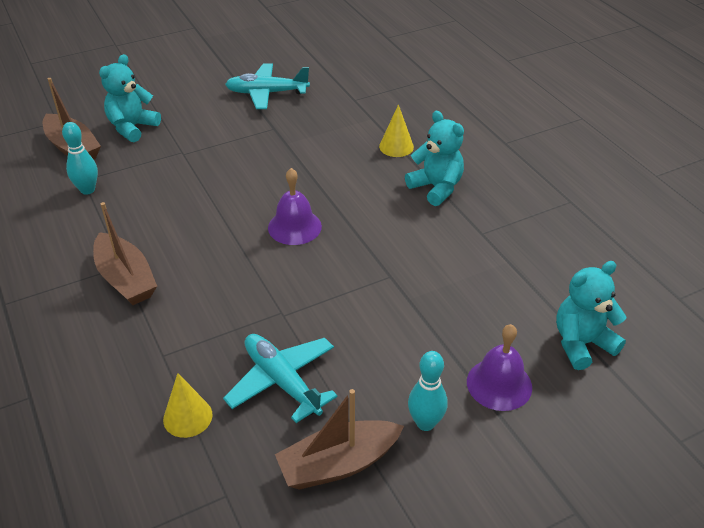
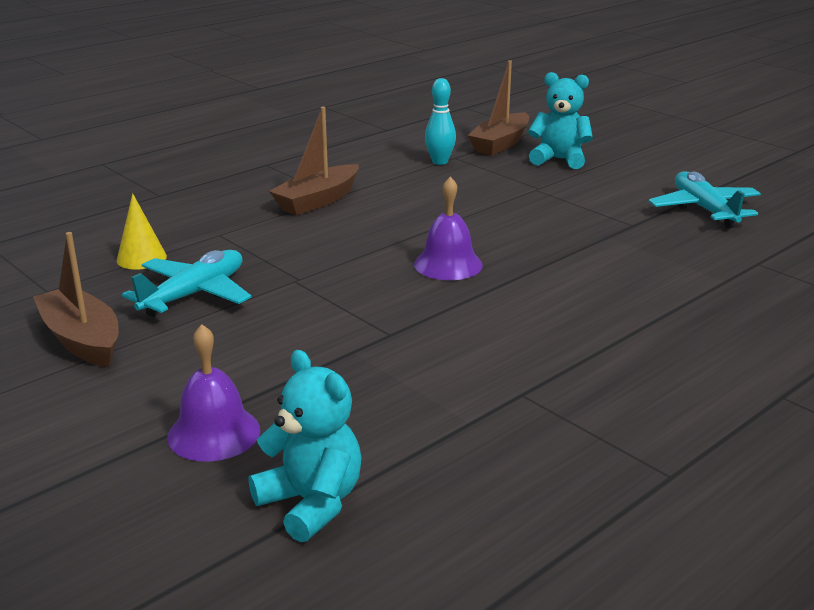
camera: 75 degrees right, 15 degrees down
yellow cone [379,104,414,157] -> none
turquoise teddy bear [405,111,464,206] -> none
turquoise bowling pin [408,351,448,431] -> none

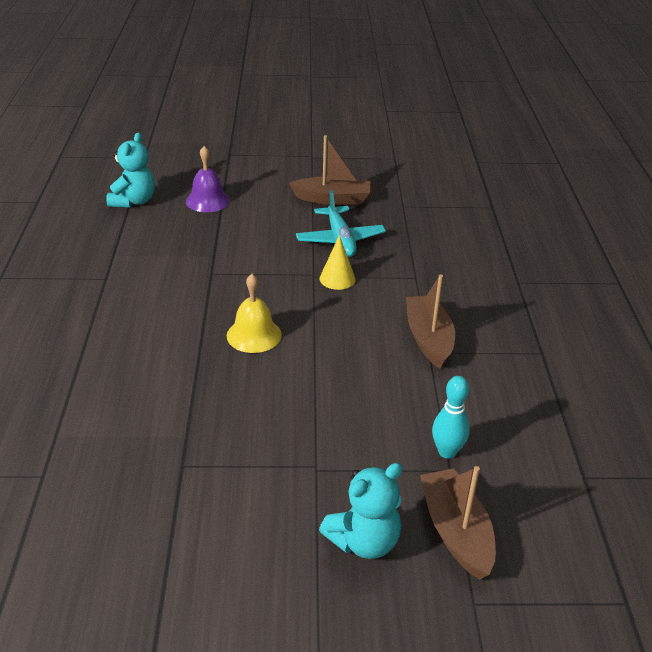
camera: 130 degrees right, 10 degrees up
yellow cone [117,193,167,269] -> yellow cone moved to [319,235,356,290]
turquoise teddy bear [248,350,361,542] -> turquoise teddy bear turned 75 degrees counterclockwise [106,132,155,208]
purple bell [414,177,483,280] -> yellow bell [227,274,282,353]
turquoise plane [649,171,761,228] -> none

